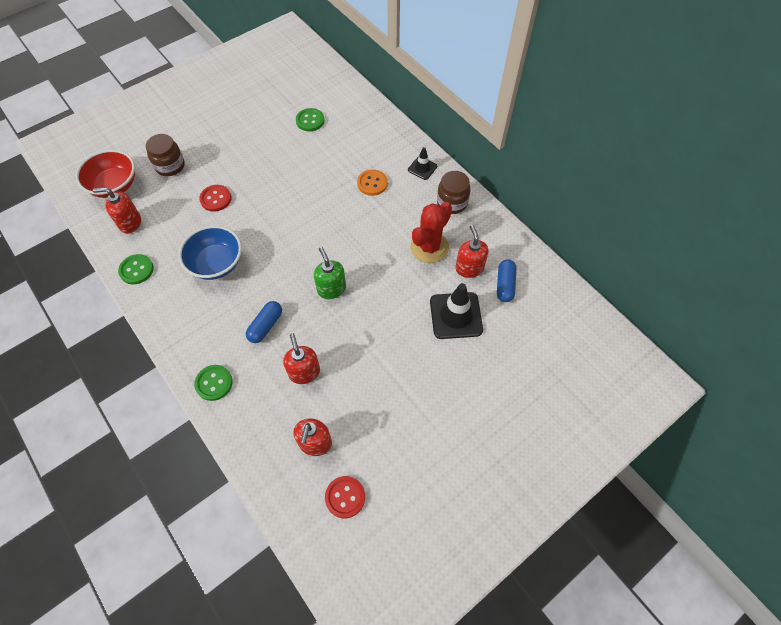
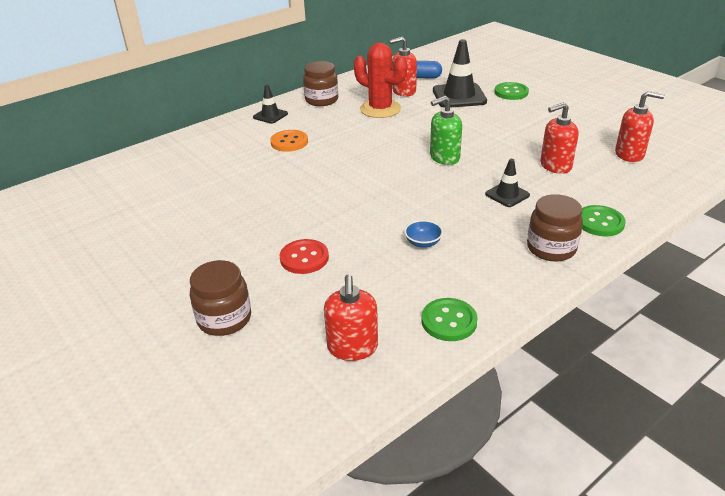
camera: 90 degrees left, 25 degrees down
red bowl [76,150,135,198] -> none
blue bowl [179,225,242,280] -> blue bowl [404,220,443,248], size x0.44
blue capsule [246,301,282,343] -> black traffic cone [485,159,530,207]
green button [296,108,324,132] -> green button moved to [494,82,529,100]
red button [325,476,365,518] -> none
none -> brown jar [527,194,583,262]

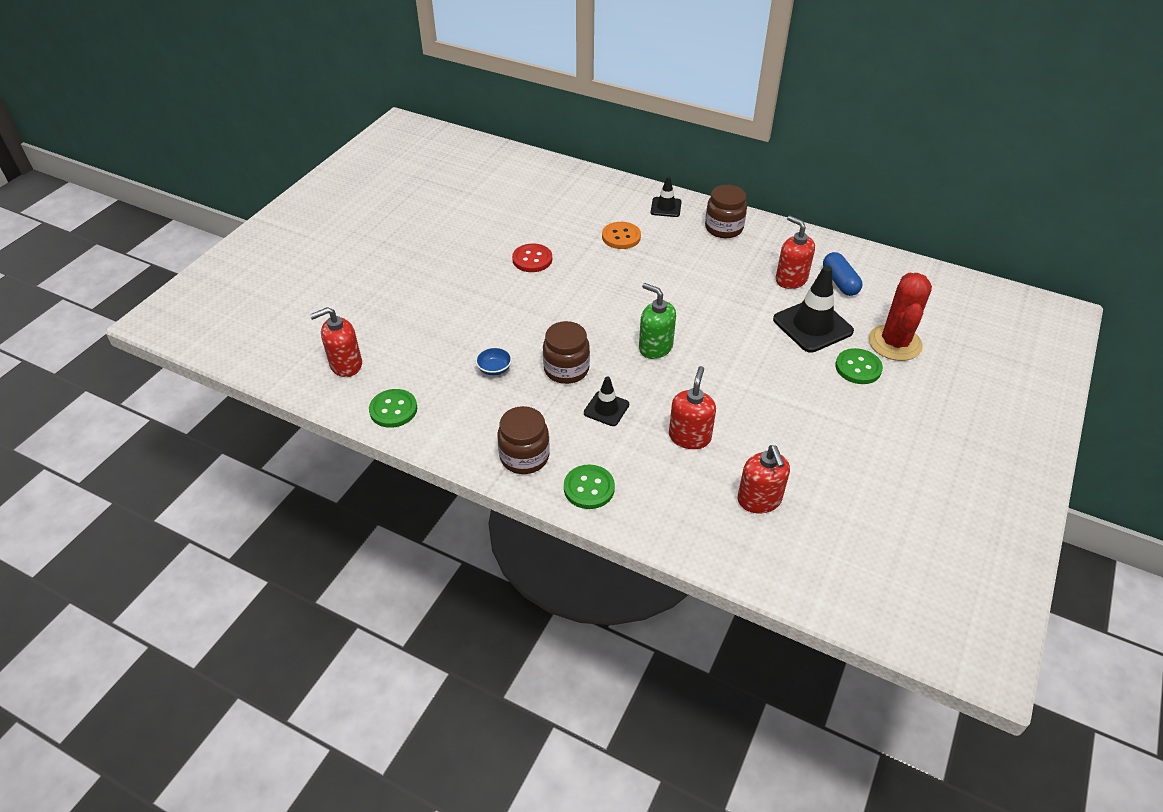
camera: 65 degrees right, 10 degrees up
brown jar [190,260,251,336] -> brown jar moved to [543,321,590,384]
red button [280,239,329,274] -> red button moved to [512,243,552,272]
red cactus [354,43,407,118] -> red cactus moved to [869,273,932,361]
red soap dispenser [540,102,579,174] -> red soap dispenser turned 60 degrees clockwise [669,366,716,449]

